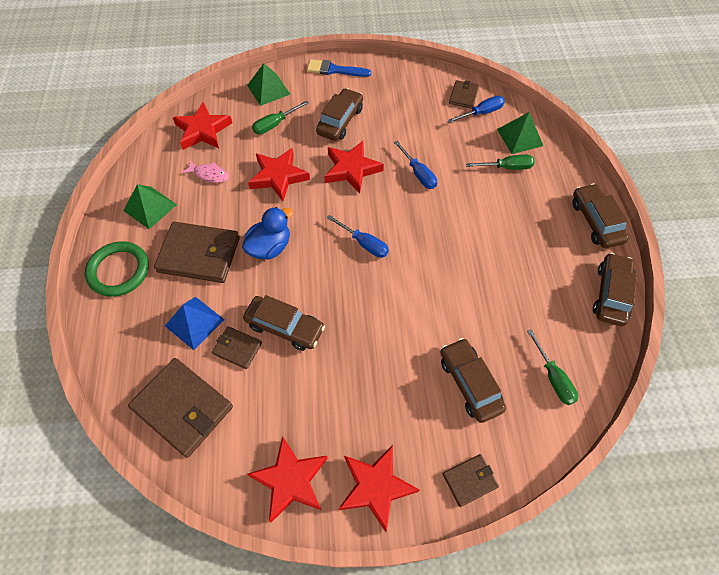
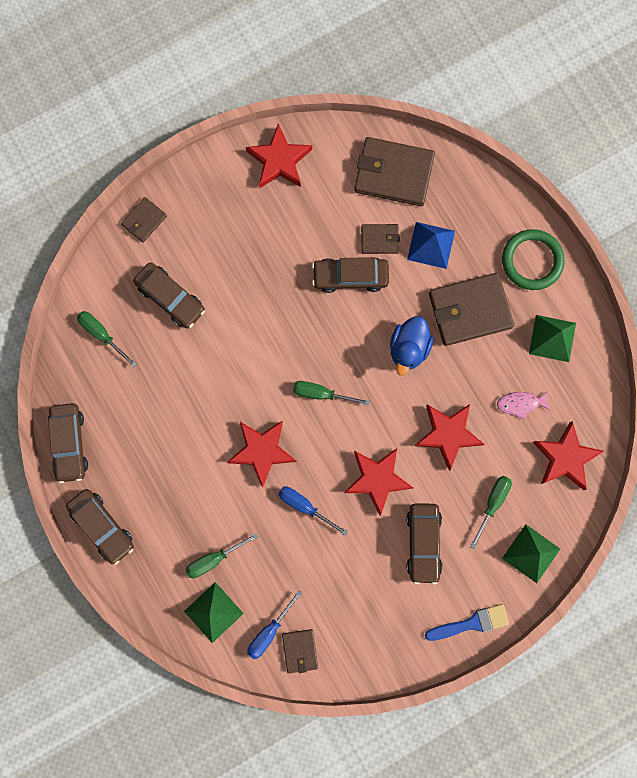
camera: 155 degrees right, 20 degrees up
blue screwdriver [327,215,389,258] -> green screwdriver [293,381,370,405]
red star [339,445,419,532] -> red star moved to [227,420,297,488]

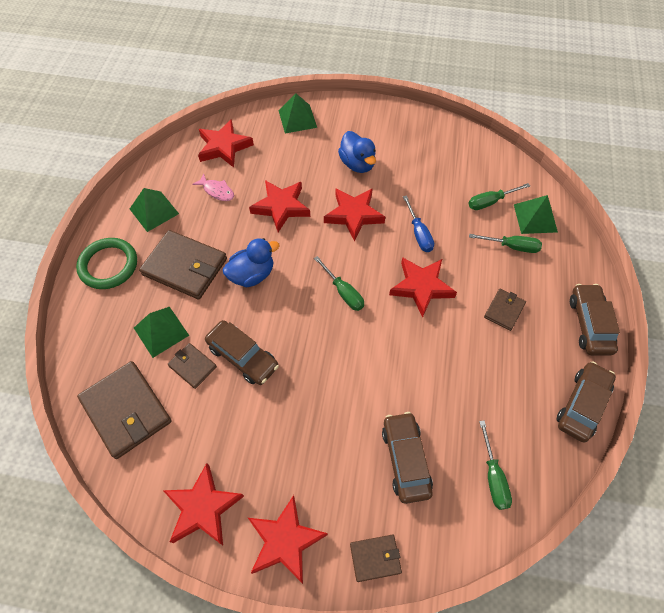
camera: 140 degrees left, 20 degrees down
blue screwdriver [247,590,302,659] -> none
brown wallet [282,629,318,674] -> brown wallet moved to [484,289,526,331]
brown car [406,504,442,584] -> blue duck [338,131,376,173]
blue pyramid [407,222,455,269] -> green pyramid [134,307,189,358]
blue brush [425,604,509,641] -> none
green screwdriver [470,476,512,549] -> green screwdriver moved to [468,183,530,210]
none -> red star [248,495,328,584]

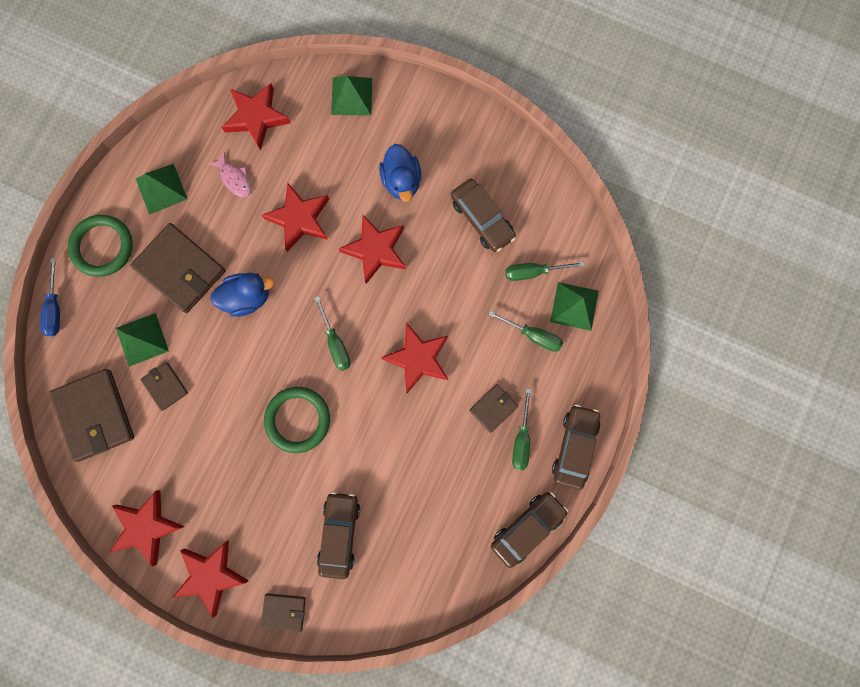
camera: 15 degrees right, 20 degrees up
brown car [205,320,279,385] -> brown car moved to [451,179,516,252]
blue screwdriver [403,195,434,252] -> blue screwdriver moved to [40,258,60,336]
green screwdriver [479,420,512,510] -> green screwdriver moved to [512,389,531,470]
none -> green ring [264,387,330,453]

